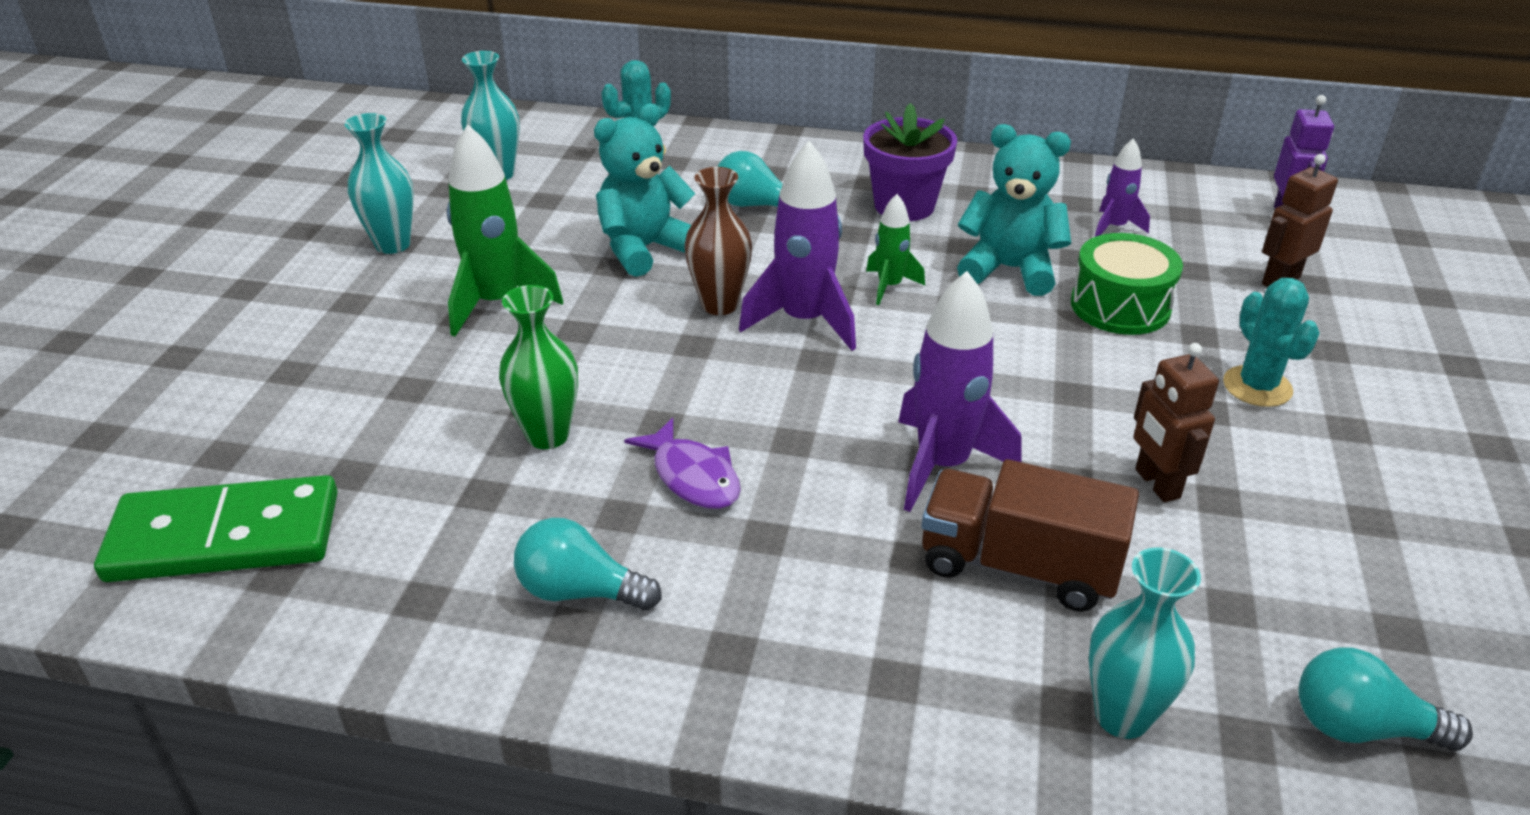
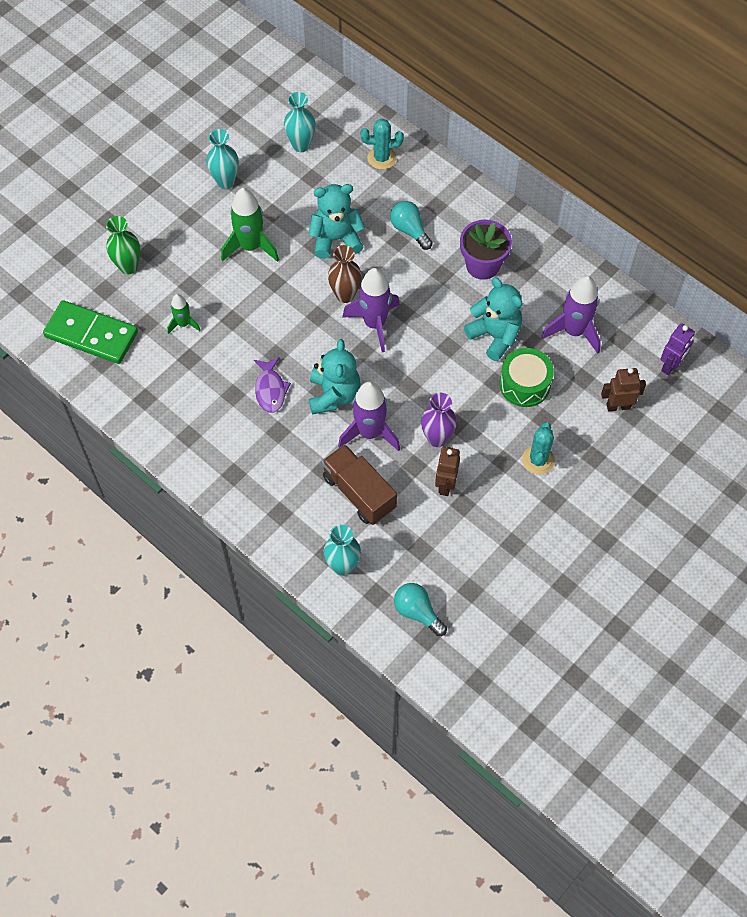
camera: 30 degrees right, 25 degrees up
green vase [499,285,578,449] -> green vase moved to [106,216,140,274]
turquoise light bulb [514,518,662,611] -> none
green rocket [866,194,925,305] -> green rocket moved to [167,294,200,334]
purple rocket [1095,138,1150,237] -> purple rocket [541,276,601,354], size x1.81
none -> turquoise teddy bear [309,339,360,415]
none -> purple vase [421,393,457,447]

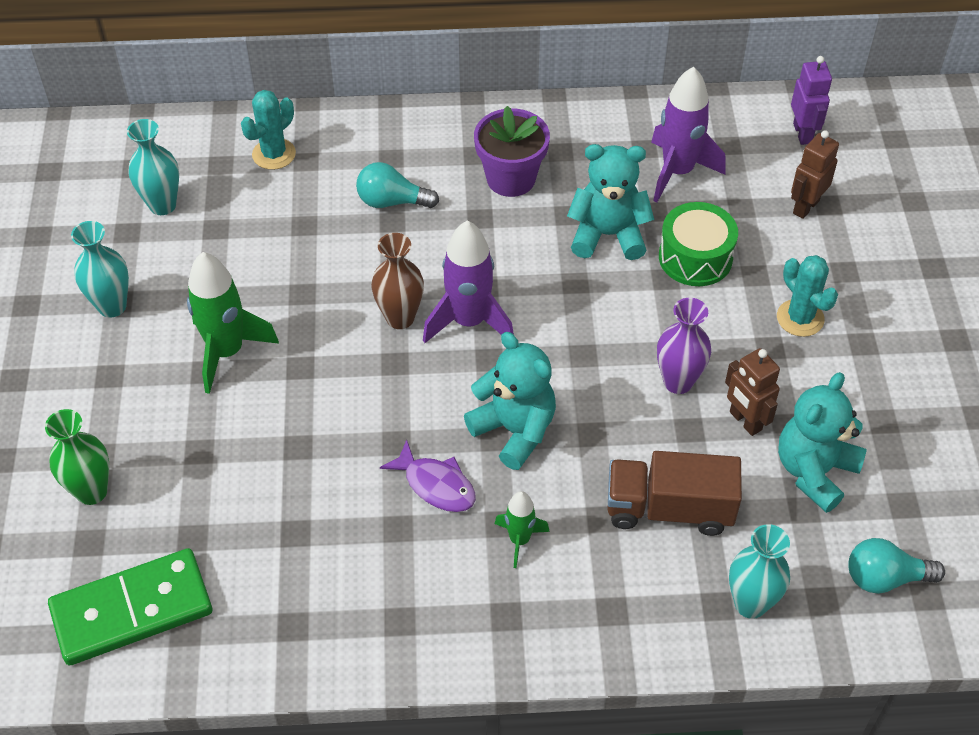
camera: 45 degrees left, 10 degrees down
green rocket [167,294,200,334] -> green rocket moved to [495,491,549,568]
turquoise teddy bear [308,184,365,259] -> turquoise teddy bear moved to [778,372,867,513]
purple rocket [338,381,400,451] -> none

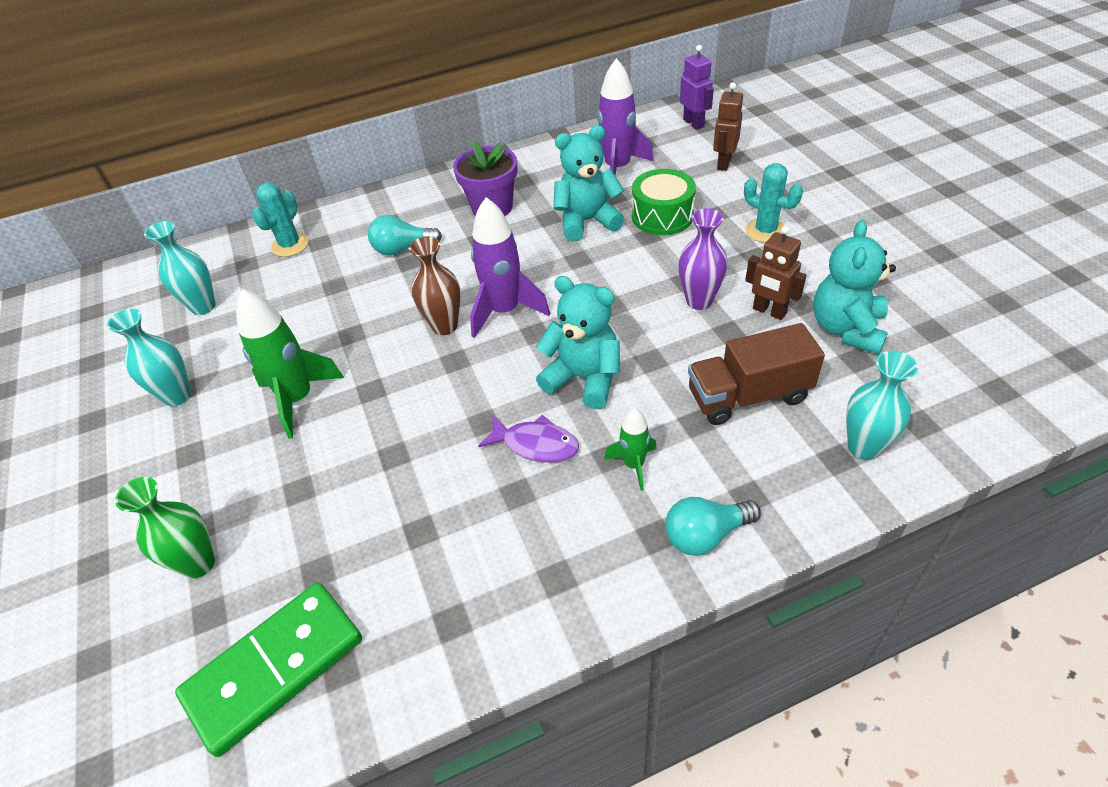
camera: 15 degrees left, 5 degrees down
turquoise light bulb [848,538,945,594] -> turquoise light bulb moved to [665,497,761,556]

